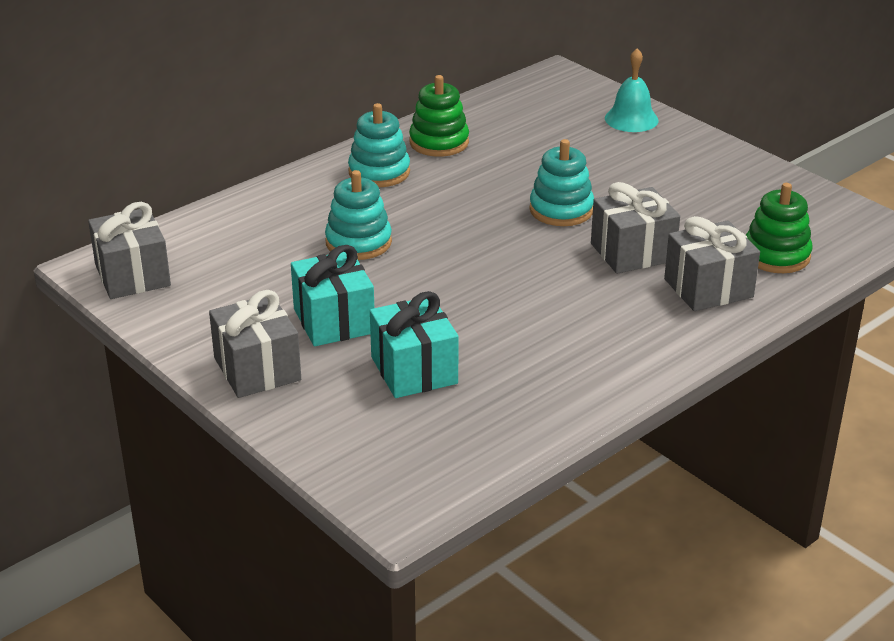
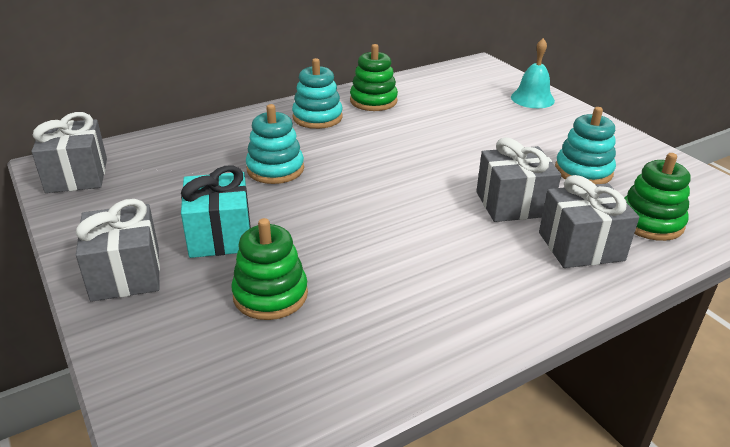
camera: 10 degrees right, 0 degrees up
turquoise gift [370,291,459,398] -> green stacking toy [231,218,308,320]
turquoise stacking toy [529,139,594,226] -> turquoise stacking toy moved to [555,107,616,185]

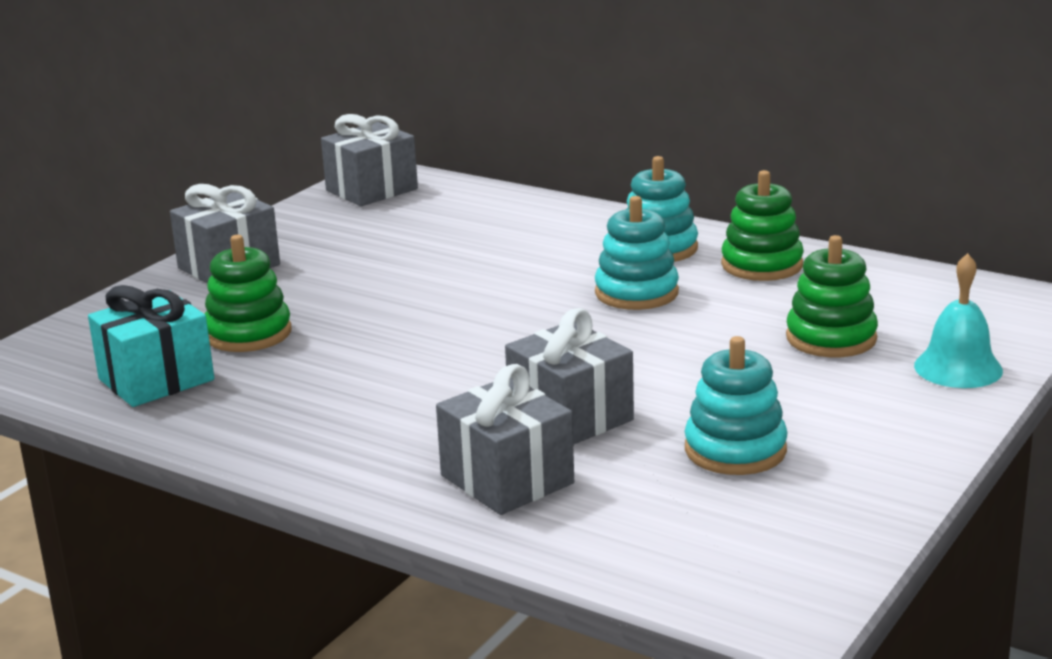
camera: 65 degrees right, 10 degrees down
turquoise gift [181,166,251,258] -> turquoise gift moved to [88,285,214,407]
turquoise stacking toy [246,104,304,184] -> turquoise stacking toy moved to [595,196,679,310]
green stacking toy [625,153,690,241] -> green stacking toy moved to [786,235,878,357]

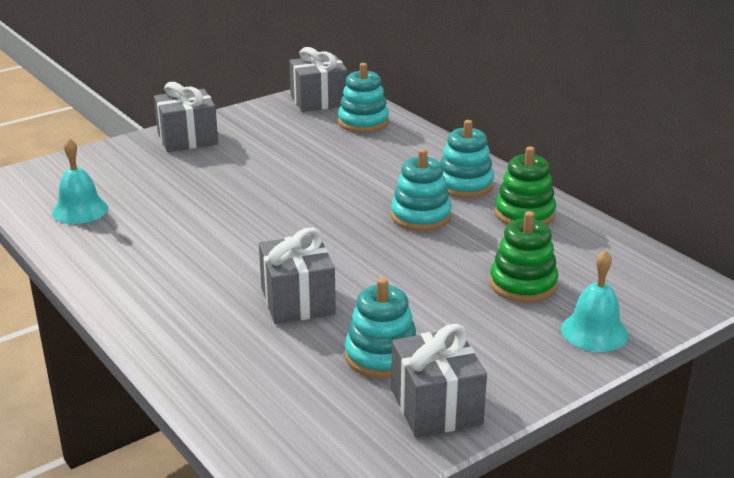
camera: 20 degrees right, 5 degrees up
turquoise gift [88,285,214,407] -> turquoise bell [52,138,108,224]
green stacking toy [205,235,291,352] -> none
grey gift [436,364,574,515] -> grey gift moved to [391,324,487,438]
none -> turquoise stacking toy [338,63,389,133]

